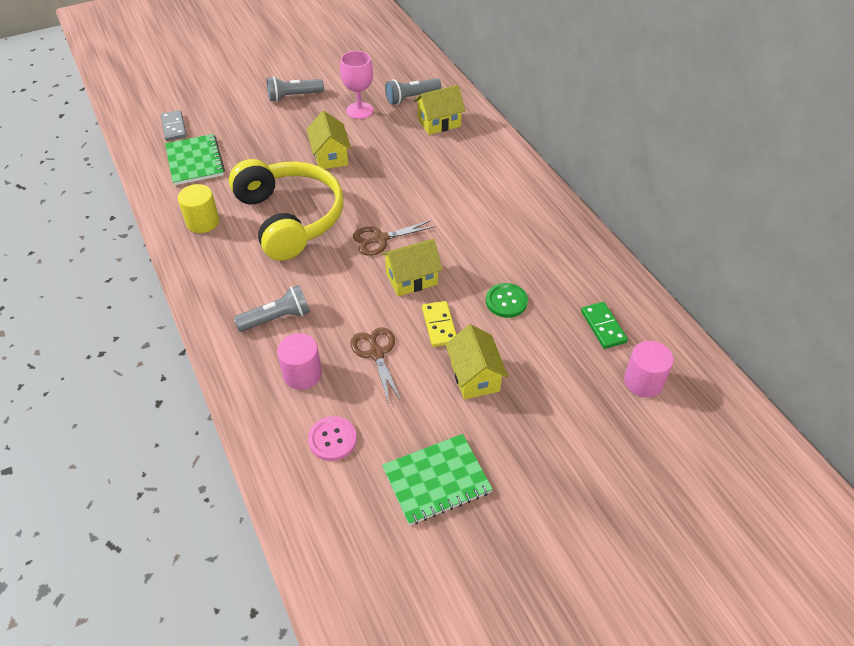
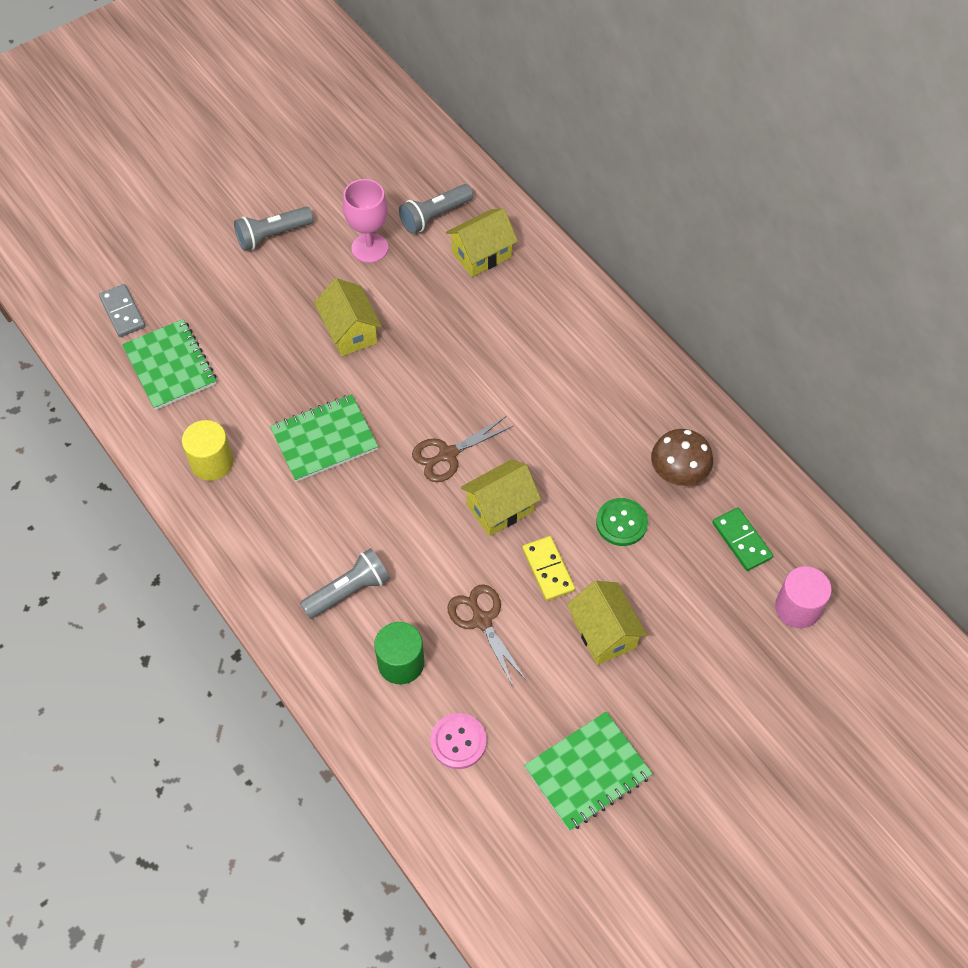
camera: 10 degrees left, 10 degrees up
yellow headphones [229,159,343,261] -> green notebook [270,394,378,482]
pink cylinder [277,333,322,390] -> green cylinder [374,622,424,684]
none -> brown mushroom [651,429,713,486]

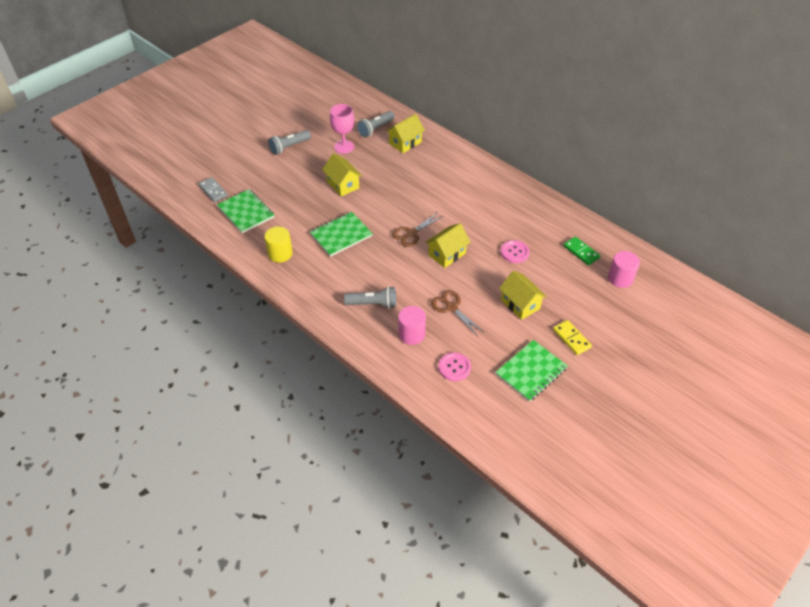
camera: 10 degrees left, 10 degrees down
grey flashlight [300,548,390,619] -> grey flashlight turned 45 degrees clockwise [344,286,396,309]
green cylinder [374,622,424,684] -> pink cylinder [398,306,426,345]
yellow domino [522,536,575,601] -> yellow domino moved to [553,320,592,355]
green button [596,498,648,546] -> pink button [501,240,530,263]
brown mushroom [651,429,713,486] -> none

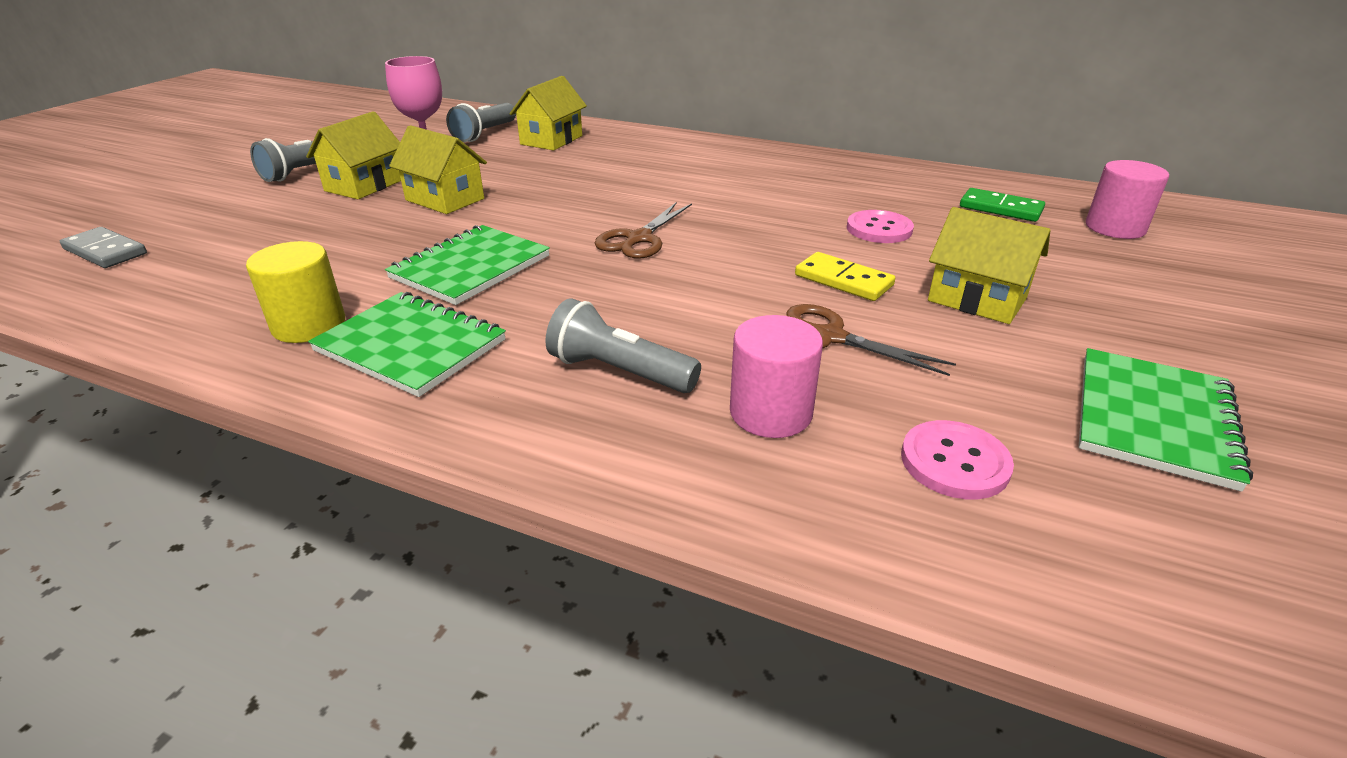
camera: 20 degrees left, 15 degrees down
green notebook [217,189,274,233] -> green notebook moved to [308,292,506,397]
grey flashlight [344,286,396,309] -> grey flashlight turned 135 degrees counterclockwise [545,298,701,393]
yellow house [425,223,471,268] -> yellow house moved to [306,111,401,199]
yellow domino [553,320,592,355] -> yellow domino moved to [795,252,895,301]

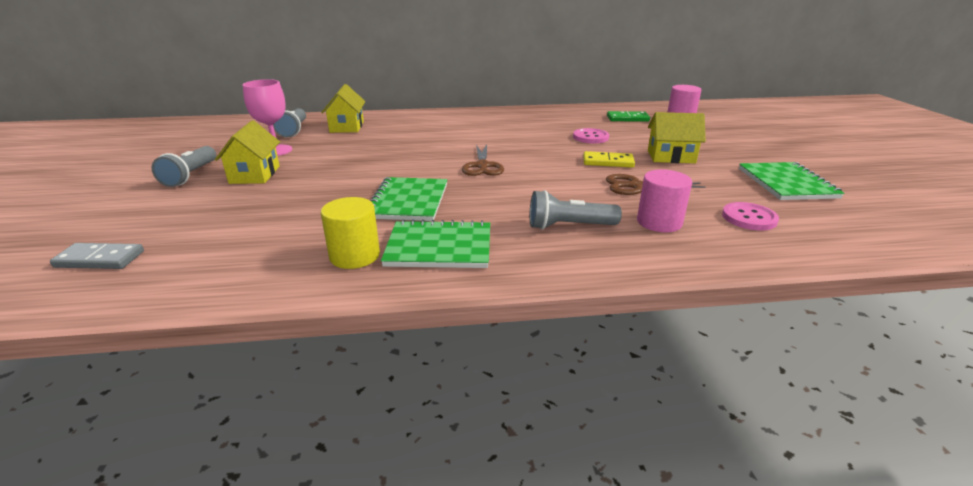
camera: 30 degrees left, 5 degrees down
yellow house [389,125,487,214] -> none

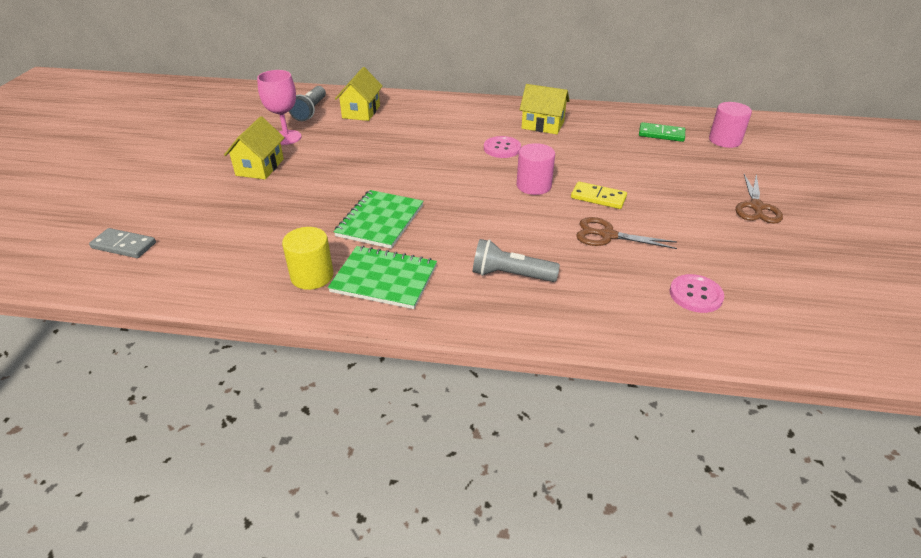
camera: 15 degrees right, 10 degrees up
grey flashlight [151,146,216,187] -> none
brown scissors [462,144,504,176] -> brown scissors moved to [736,174,783,224]
pink button [573,128,609,144] -> pink button moved to [484,136,521,158]
pink cylinder [637,169,692,232] -> pink cylinder moved to [516,143,555,195]
yellow house [648,112,706,163] -> yellow house moved to [519,84,570,134]
green notebook [739,162,845,200] -> none

